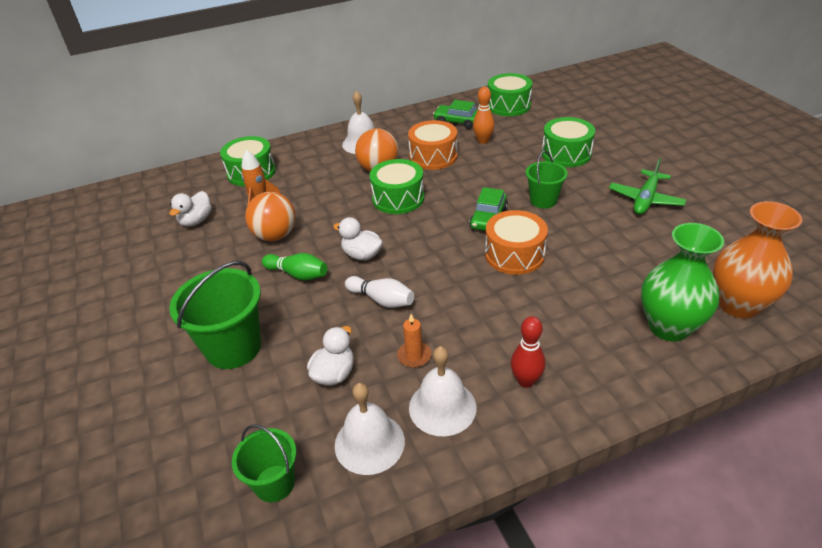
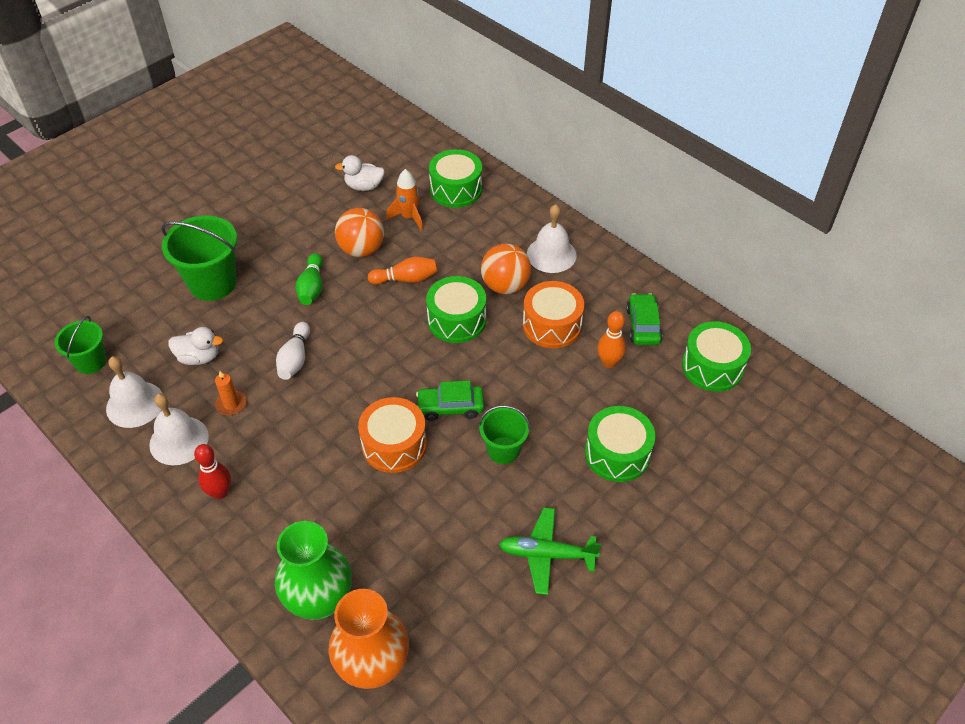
camera: 65 degrees right, 10 degrees up
white duck [333,217,383,260] -> none
none -> orange bowling pin [368,257,438,285]

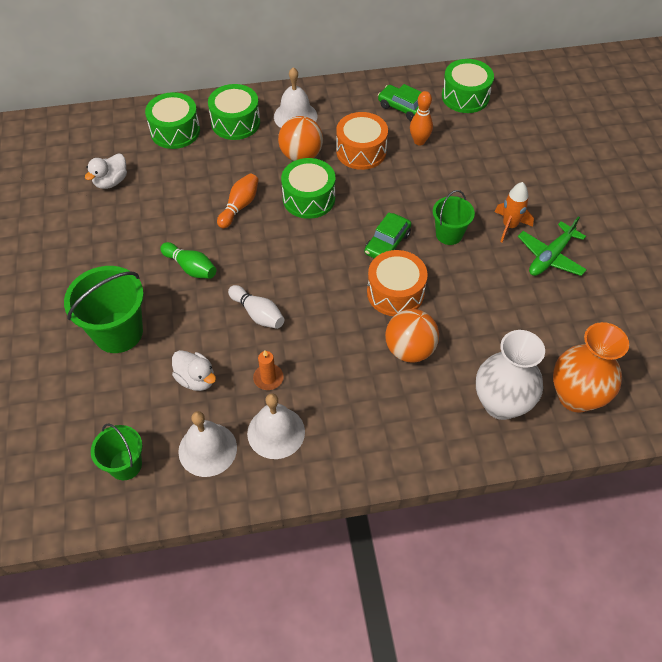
camera: 55 degrees left, 5 degrees up
white duck [168,327,223,365] -> white duck turned 90 degrees clockwise [172,350,216,391]
red bowling pin [194,444,231,499] -> none
green vase [275,521,352,620] -> white vase [476,330,545,420]
orange ball [335,208,384,257] -> orange ball moved to [385,309,439,362]
orange rocket [386,169,423,231] -> orange rocket moved to [495,182,534,242]
green drum [585,406,655,482] -> green drum moved to [208,84,260,140]

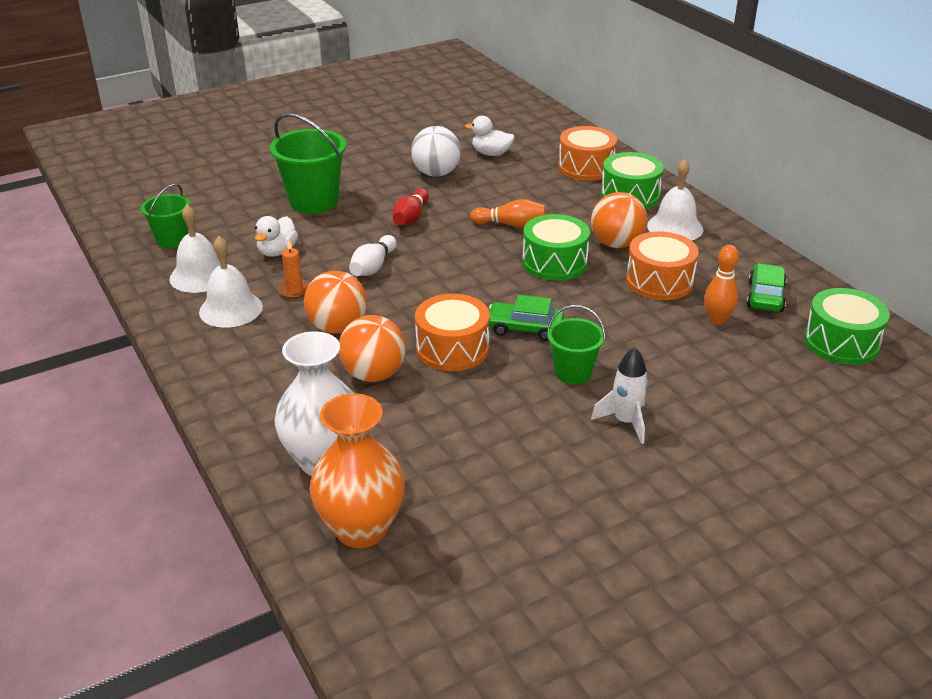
camera: 70 degrees right, 20 degrees down
green drum [145,92,200,149] -> orange drum [558,126,617,181]
green bowling pin [160,242,216,279] -> red bowling pin [393,188,429,225]
orange rocket [495,182,534,242] -> white rocket [591,347,648,444]
green plane [518,216,587,276] -> none
none -> orange ball [304,271,367,334]
none -> white ball [411,126,461,177]

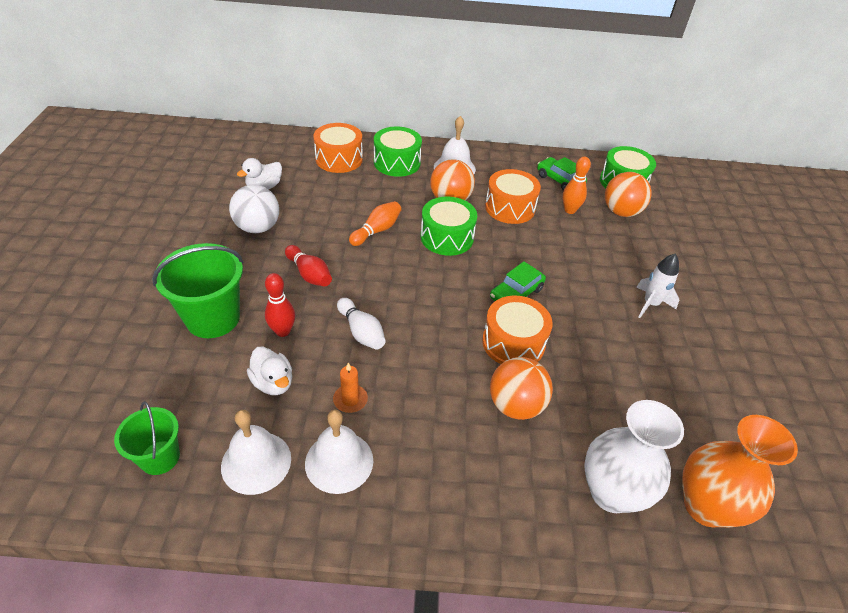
camera: 60 degrees left, 10 degrees up
orange ball [304,271,367,334] -> orange ball moved to [605,172,651,217]
green bucket [547,305,606,384] -> none
none -> red bowling pin [265,273,295,337]

